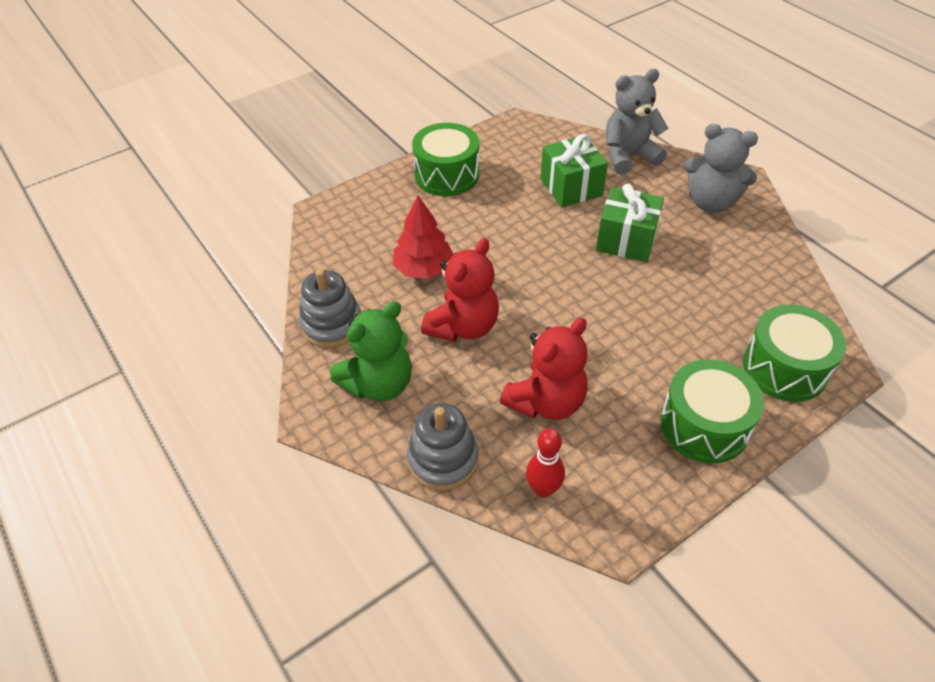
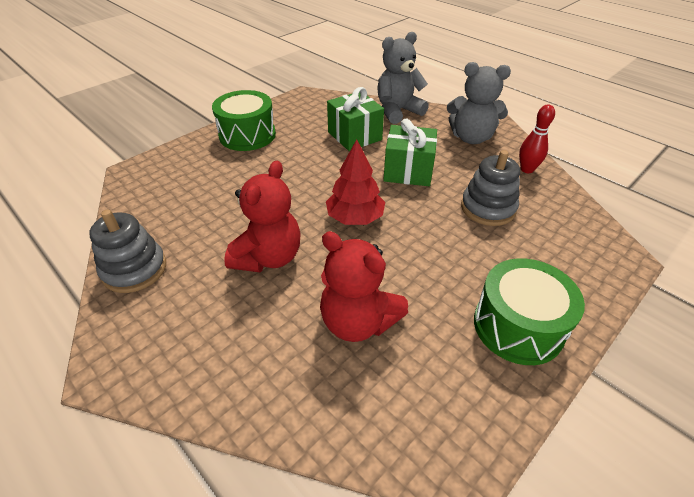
camera: 10 degrees left, 5 degrees down
green teddy bear [330,301,412,401] -> none
red tree [393,196,454,279] -> red tree moved to [326,140,385,225]
grey stacking toy [407,403,479,490] -> grey stacking toy moved to [461,150,520,226]
red teddy bear [500,317,588,420] -> red teddy bear turned 90 degrees clockwise [320,231,408,342]
red bowling pin [526,428,565,498] -> red bowling pin moved to [519,104,555,173]
green drum [743,305,846,402] -> none

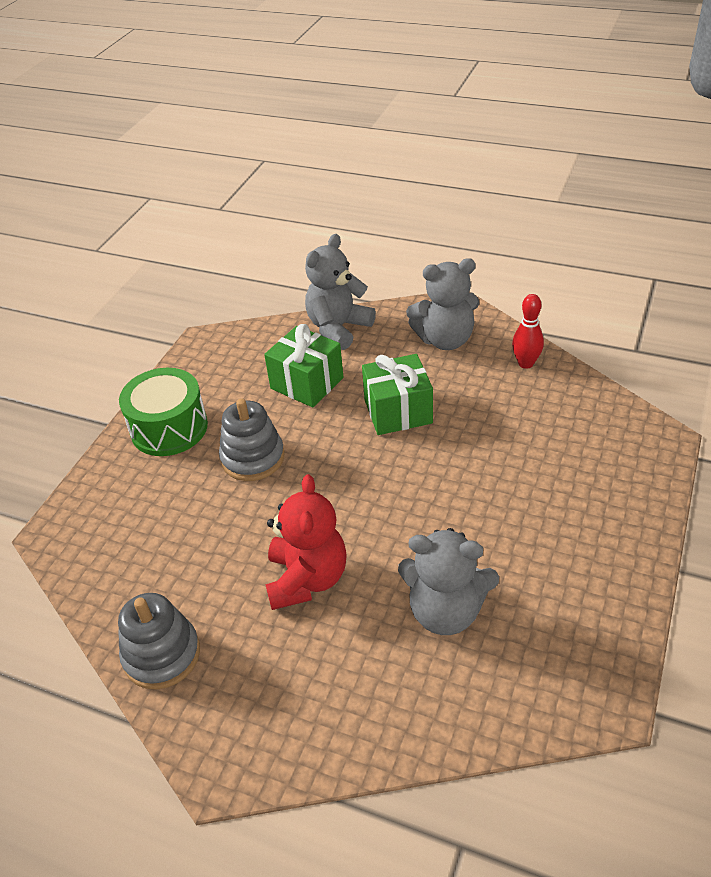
camera: 20 degrees left, 0 degrees up
red teddy bear [320,231,408,342] -> grey teddy bear [398,528,499,635]
red tree [326,140,385,225] -> none
grey stacking toy [461,150,520,226] -> grey stacking toy moved to [219,399,285,481]
green drum [474,258,585,365] -> none

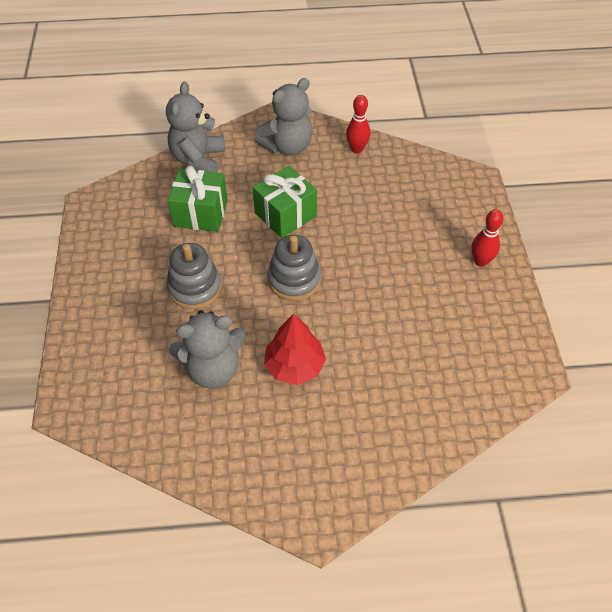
camera: 30 degrees left, 10 degrees up
grey stacking toy [118,593,200,689] -> grey stacking toy moved to [267,235,321,301]
green drum [119,368,208,456] -> none
red teddy bear [265,474,347,610] -> red tree [264,314,326,385]
grey teddy bear [398,528,499,635] -> grey teddy bear moved to [169,310,246,389]
none -> red bowling pin [471,209,504,267]

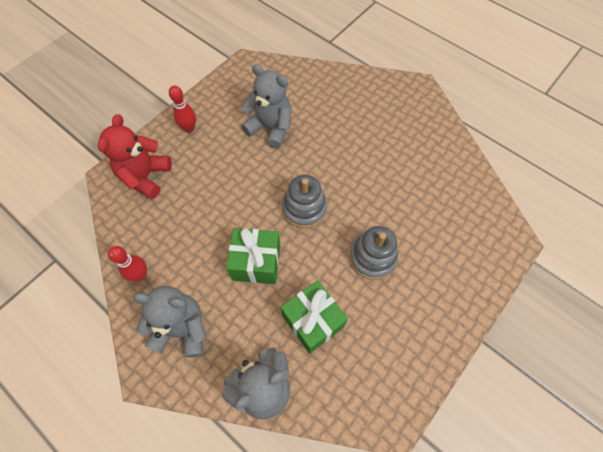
camera: 135 degrees left, 10 degrees up
grey teddy bear [169,310,246,389] -> grey teddy bear moved to [241,64,291,149]
red tree [264,314,326,385] -> none
none -> red teddy bear [98,114,172,199]

